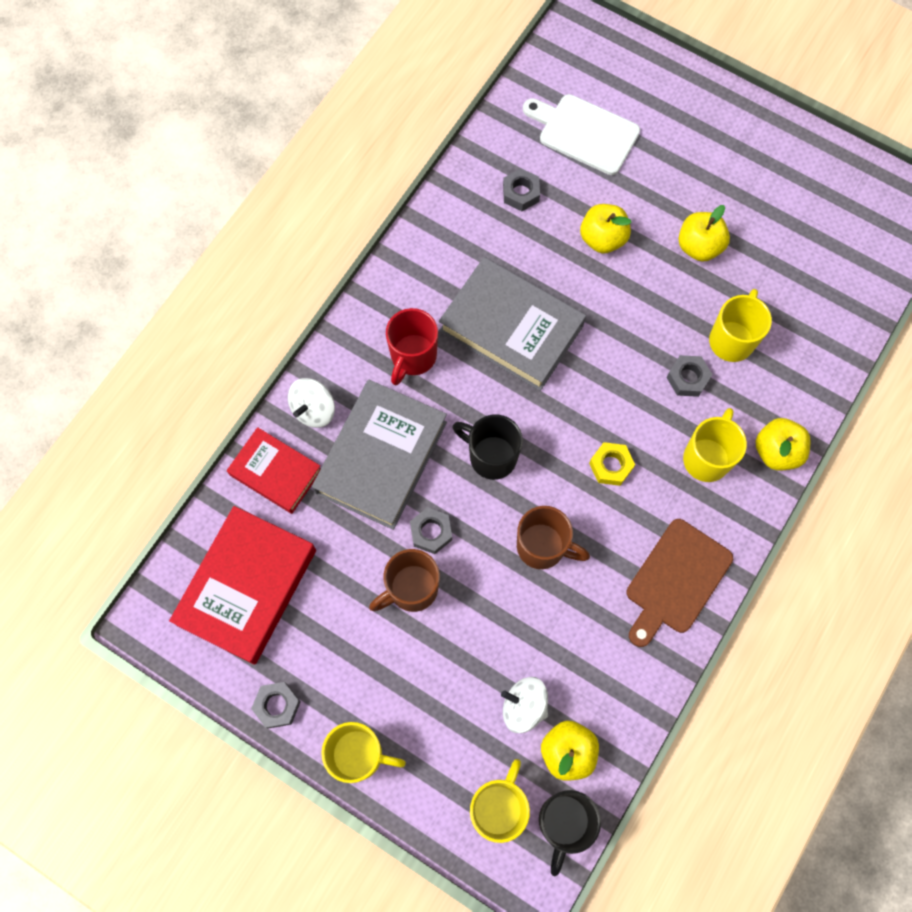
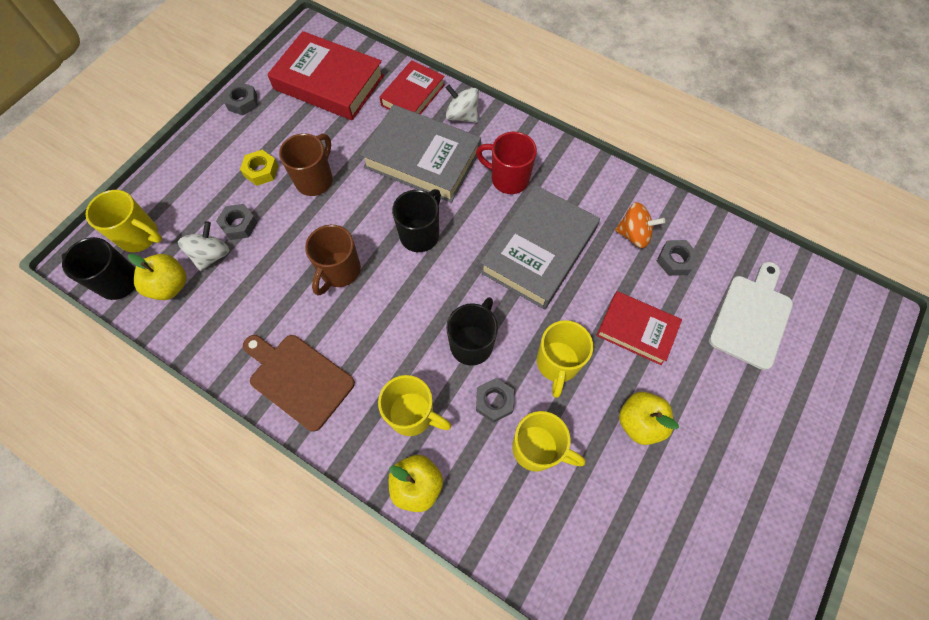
camera: 90 degrees right, 5 degrees down
yellow mug [321,722,406,783] -> yellow mug moved to [537,320,593,398]
brown mug [369,549,440,612] -> brown mug turned 60 degrees clockwise [279,133,333,196]
grey nut [410,507,452,554] -> grey nut moved to [216,204,258,240]
yellow apple [580,204,632,253] -> red book [596,291,682,365]
yellow nut [589,442,635,486] -> yellow nut moved to [240,150,278,186]
none -> black mug [446,297,498,366]
none -> orange spinning top [615,202,665,248]

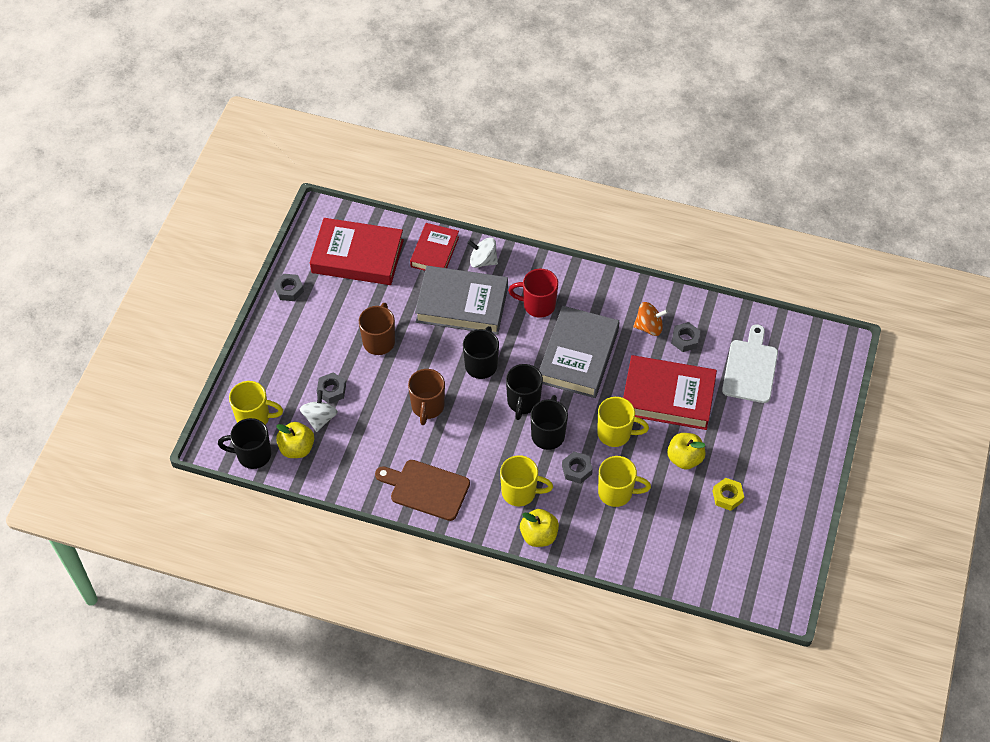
camera: 15 degrees left, 10 degrees down
yellow nut [240,150,278,186] -> yellow nut moved to [713,478,744,511]
yellow mug [537,320,593,398] -> yellow mug turned 75 degrees counterclockwise [597,397,649,447]
red book [596,291,682,365] -> red book [623,355,717,430], size x1.63
none -> black mug [506,364,543,420]

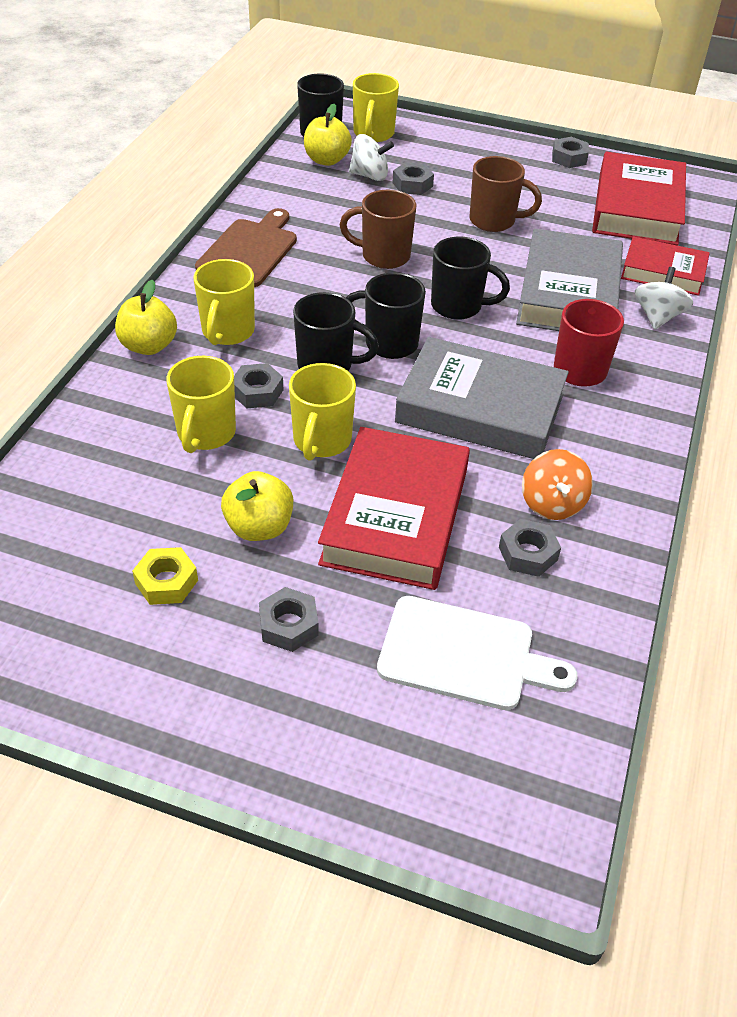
camera: 90 degrees right, 10 degrees down
none -> grey nut [259,587,319,652]

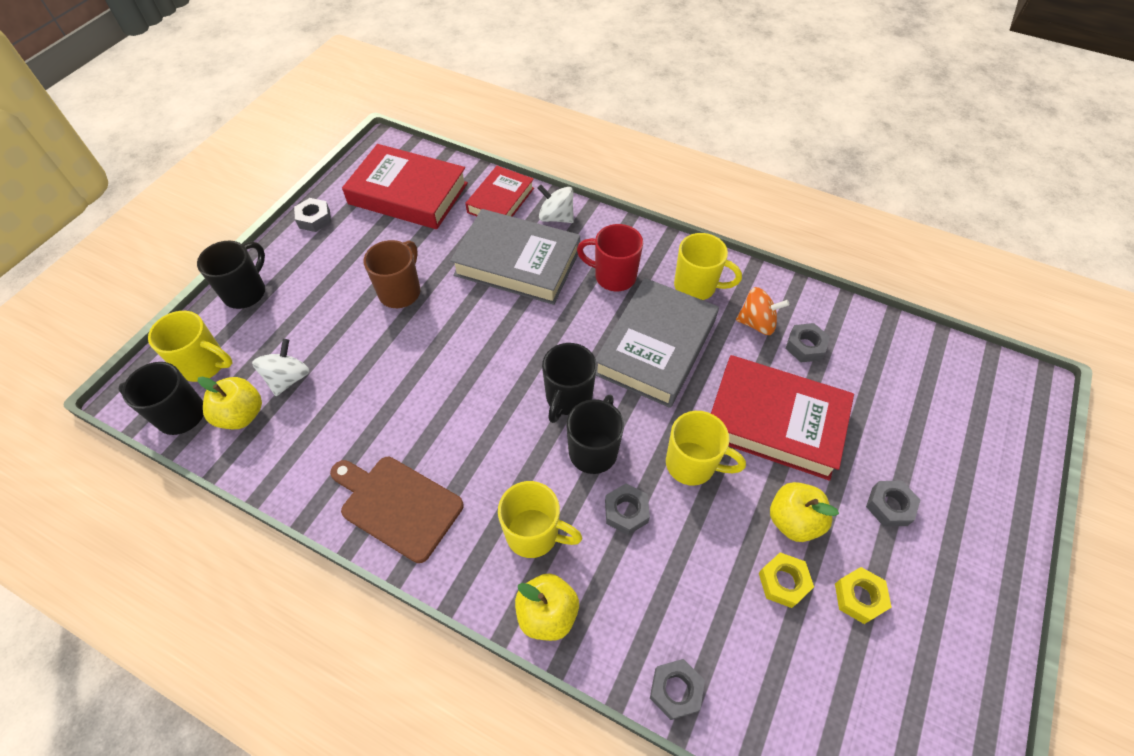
camera: 80 degrees left, 10 degrees up
yellow mug [166,356,236,453] -> yellow mug moved to [674,233,742,300]
brown mug [340,190,416,269] -> none
white cutting board [377,596,578,710] -> none
grey nut [393,162,434,195] -> grey nut moved to [650,659,705,720]
black mug [431,237,510,320] -> black mug moved to [197,241,265,309]
none -> yellow nut [759,552,814,608]

